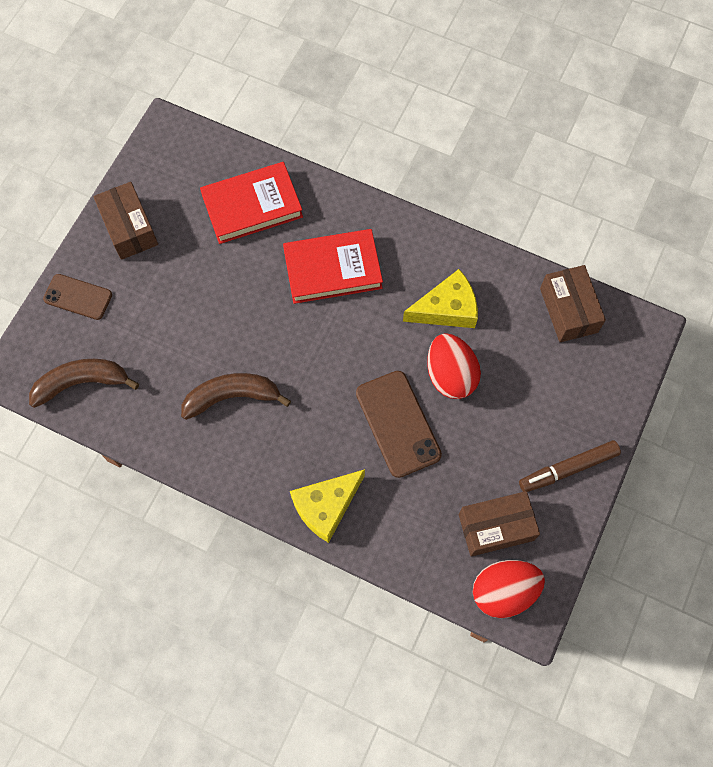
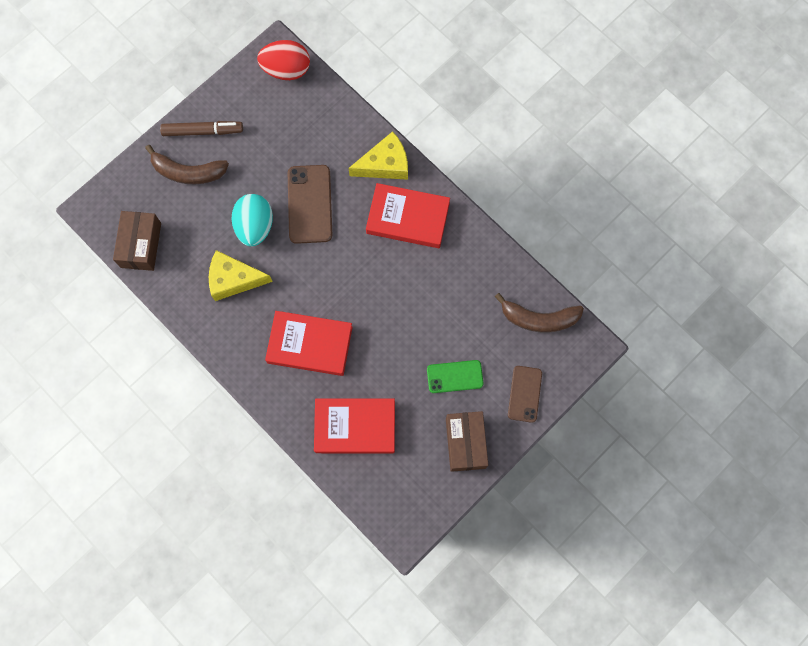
camera: 160 degrees left, 5 degrees up
brown phone [43,274,112,320] -> brown phone turned 60 degrees clockwise [508,366,542,423]
brown banana [181,373,291,420] -> brown banana moved to [145,145,229,184]
red egg [427,333,481,399] -> turquoise egg [232,194,273,247]
brown box [459,491,540,557] -> none
none -> red book [366,183,450,248]
none -> green phone [427,360,484,393]

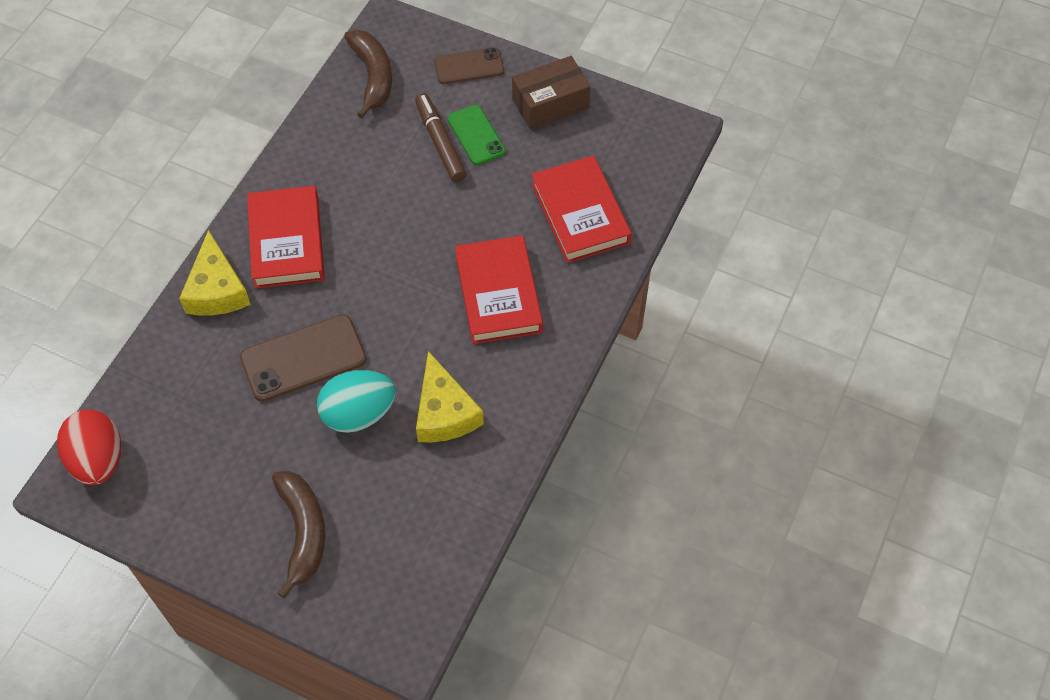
camera: 110 degrees left, 15 degrees down
brown box [113,211,161,271] -> none
brown marker [160,121,243,136] -> brown marker moved to [415,93,467,182]
yellow cheese [348,131,408,180] -> yellow cheese turned 150 degrees counterclockwise [179,230,251,315]

